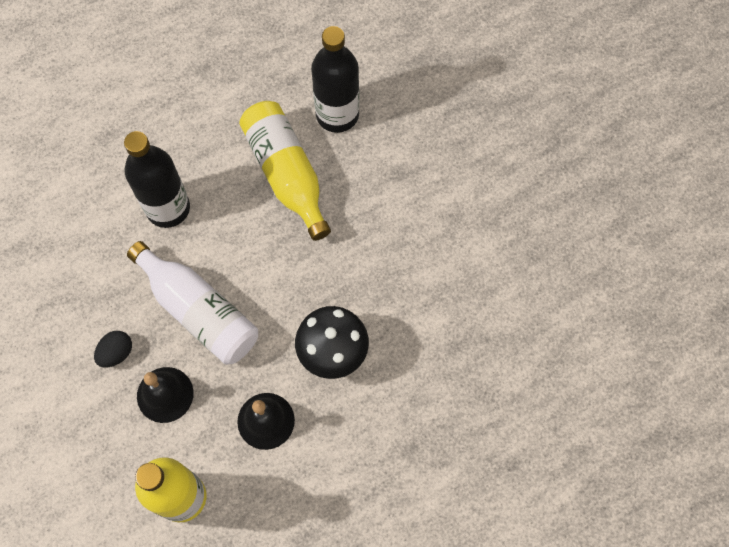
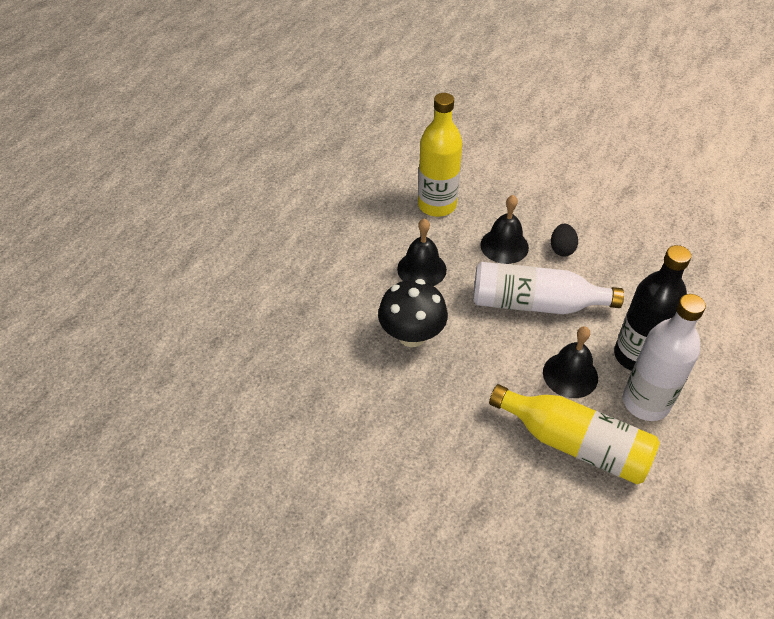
camera: 145 degrees right, 20 degrees down
black bottle [311,26,360,133] -> none
none -> black bell [543,326,598,398]
none -> white bottle [623,294,706,421]

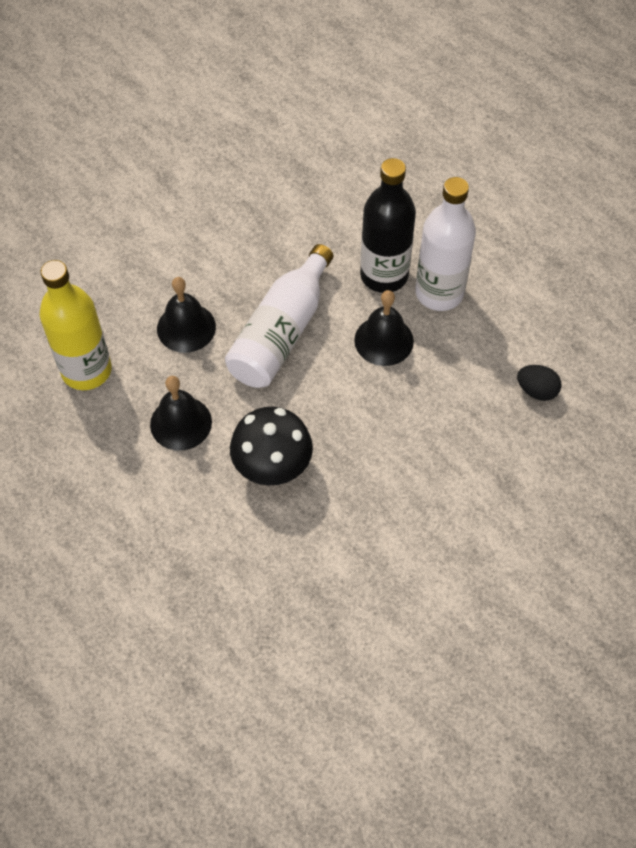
camera: 70 degrees left, 10 degrees up
yellow bottle [489,384,660,484] -> none
black egg [551,224,578,257] -> black egg moved to [517,365,561,401]

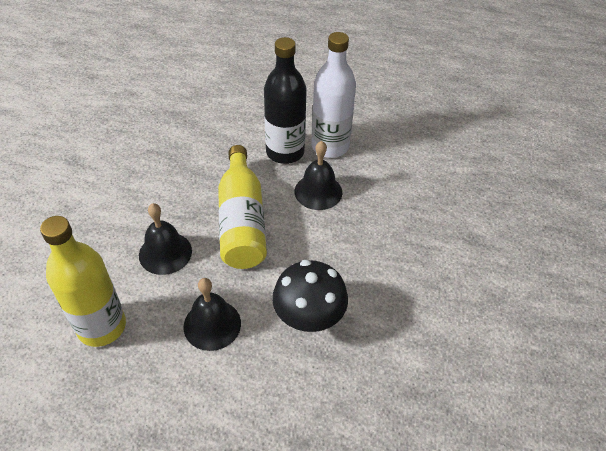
camera: 35 degrees left, 10 degrees down
white bottle [225,244,333,388] -> yellow bottle [218,145,267,269]
black egg [517,365,561,401] -> none

